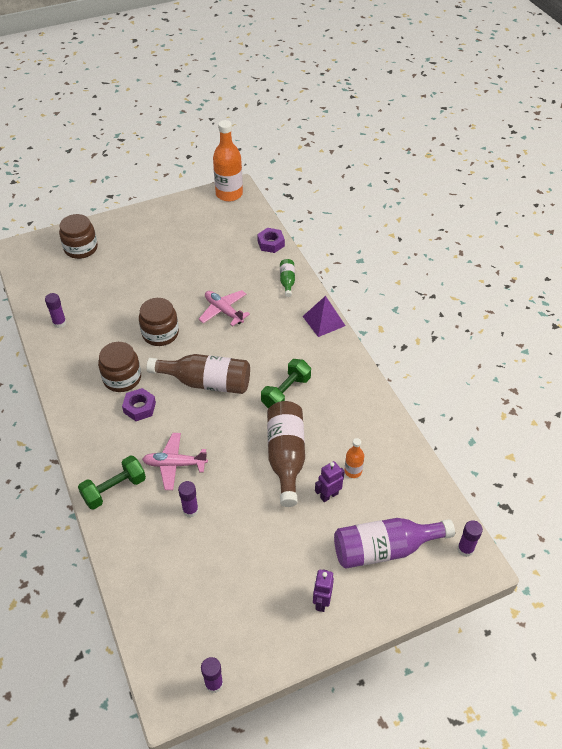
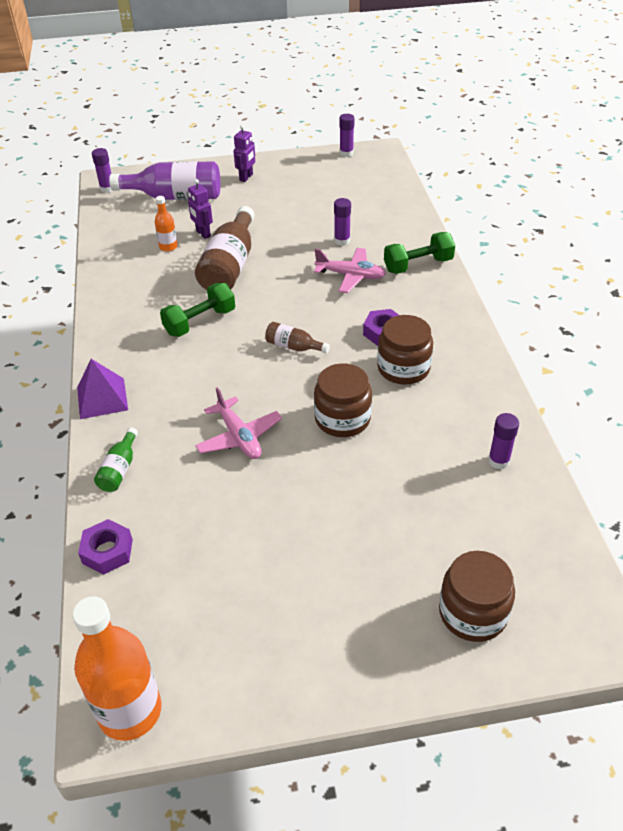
camera: 165 degrees left, 5 degrees down
brown bottle [147,354,250,394] -> brown bottle [265,322,330,354], size x0.49
purple robot [315,461,345,502] -> purple robot turned 75 degrees clockwise [188,179,213,239]

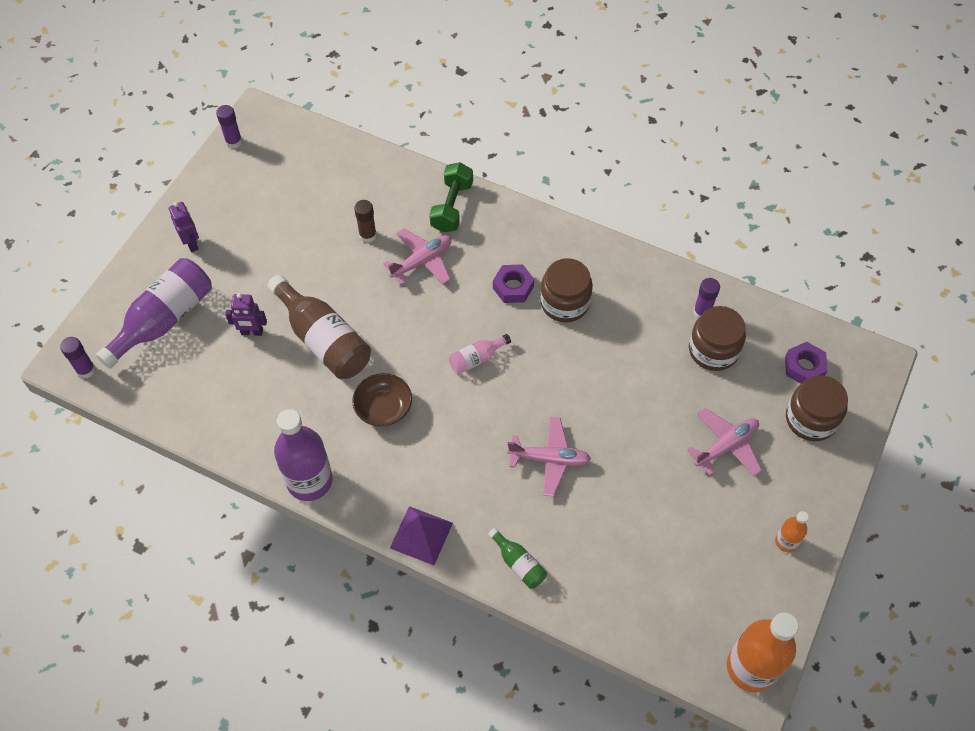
camera: 55 degrees left, 15 degrees up
purple nut [78,519,133,575] -> purple nut moved to [785,342,827,384]
orange bottle [155,196,178,252] -> orange bottle moved to [775,511,809,552]
green dumbbell [160,283,235,337] -> brown bowl [352,373,412,427]
brown bottle [265,322,330,354] -> pink bottle [449,334,511,374]
brown jar [314,363,372,437] -> brown jar moved to [689,306,746,371]
purple glue stick [334,198,351,246] -> brown glue stick [354,200,377,243]
none -> purple bottle [274,409,333,501]
none -> pink plane [687,408,762,476]

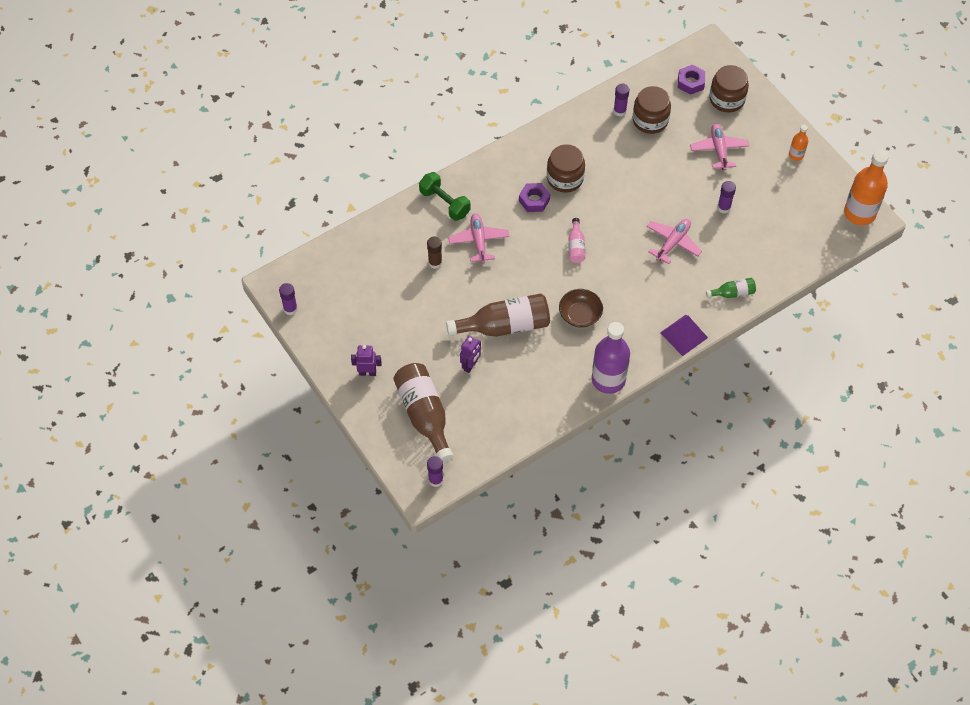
camera: 60 degrees left, 0 degrees up
purple bottle [96,258,212,369] -> brown bottle [393,363,453,463]
none -> purple glue stick [717,181,736,214]

